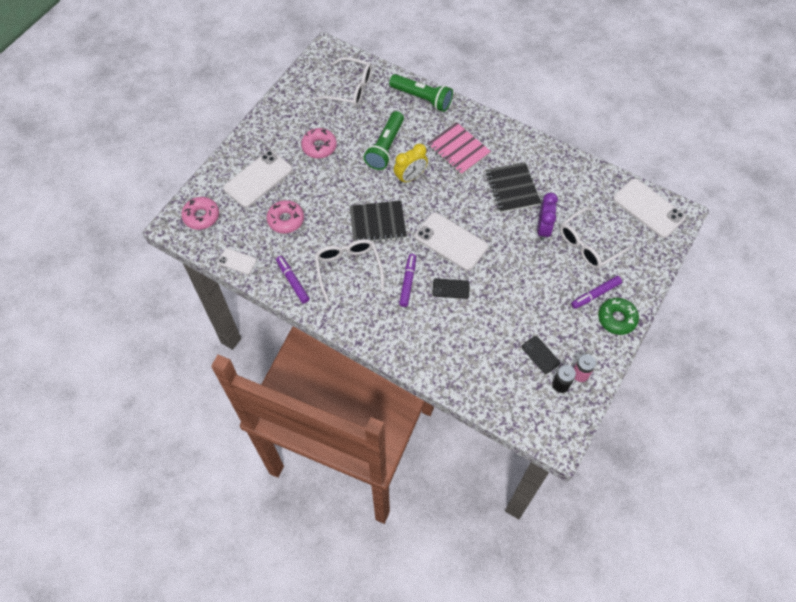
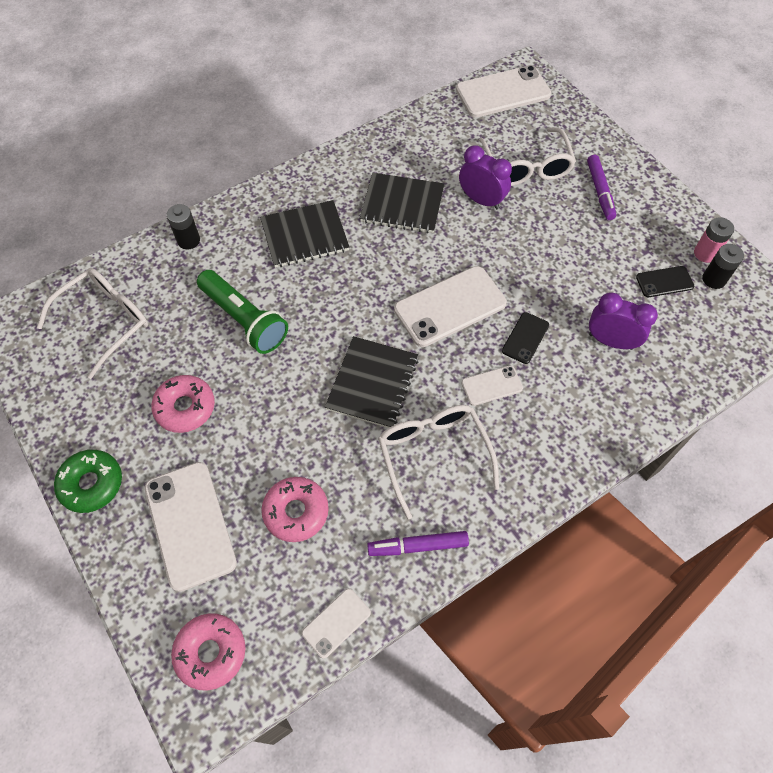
camera: 65 degrees left, 0 degrees up
white glasses [314,239,384,303] -> white glasses turned 60 degrees clockwise [378,405,499,519]
green flashlight [389,74,453,112] -> black battery [167,204,200,249]
yellow clock [394,144,428,184] -> none
purple marker [399,254,416,307] -> white phone [461,366,523,406]
pink notebook [427,122,491,175] -> black notebook [260,200,349,268]
green donut [598,298,639,335] -> green donut moved to [54,450,122,513]
none -> purple clock [589,292,658,350]

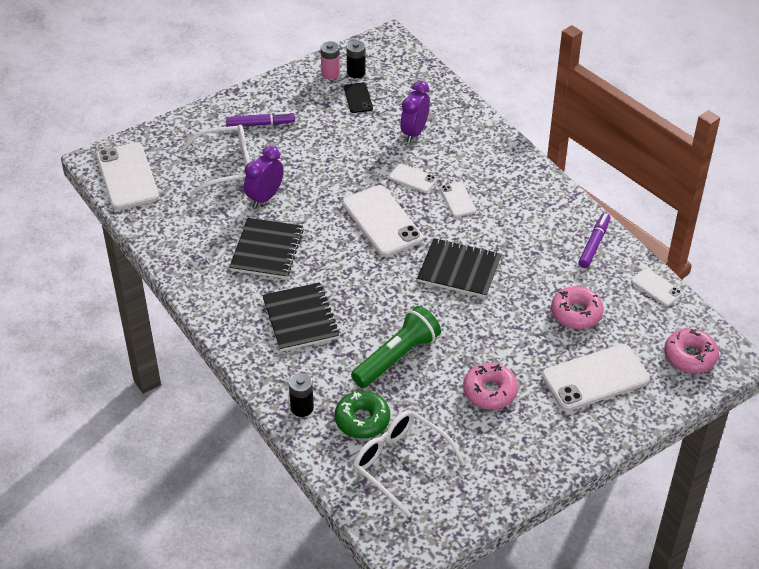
camera: 90 degrees left, 15 degrees down
green donut [54,450,122,513] -> green donut moved to [335,391,390,439]
purple marker [367,531,469,556] -> purple marker turned 150 degrees counterclockwise [578,213,611,268]
white glasses [378,405,499,519] -> none
black phone [502,312,549,364] -> white phone [389,164,437,193]

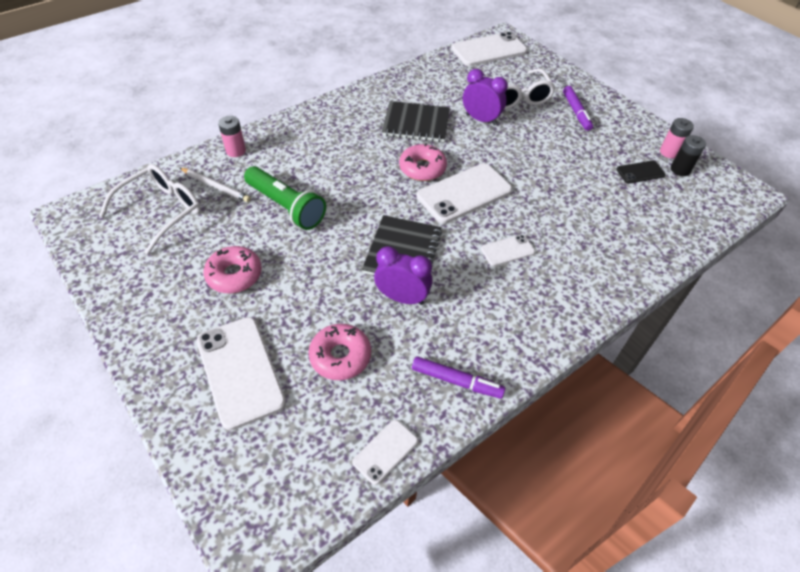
camera: 85 degrees right, 5 degrees up
black notebook [262,282,340,352] -> none
black battery [289,373,314,417] -> pink battery [218,116,246,157]
green donut [335,391,390,439] -> white pencil [180,168,251,202]
white phone [389,164,437,193] -> none
purple clock [400,81,430,143] -> purple clock moved to [374,246,433,305]
pink donut [664,329,719,373] -> pink donut moved to [399,143,447,181]

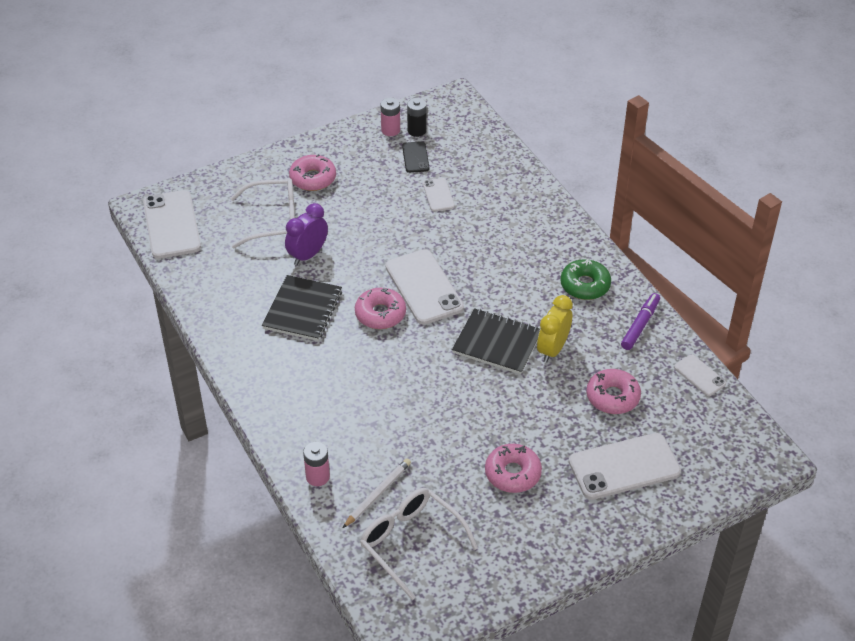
camera: 80 degrees left, 5 degrees down
green flashlight [244,166,326,230] -> none
purple clock [374,246,433,305] -> yellow clock [537,295,573,363]
white phone [481,235,535,266] -> white phone moved to [423,178,455,212]
purple marker [563,86,593,131] -> pink donut [289,154,336,191]
none -> green donut [561,259,611,300]

